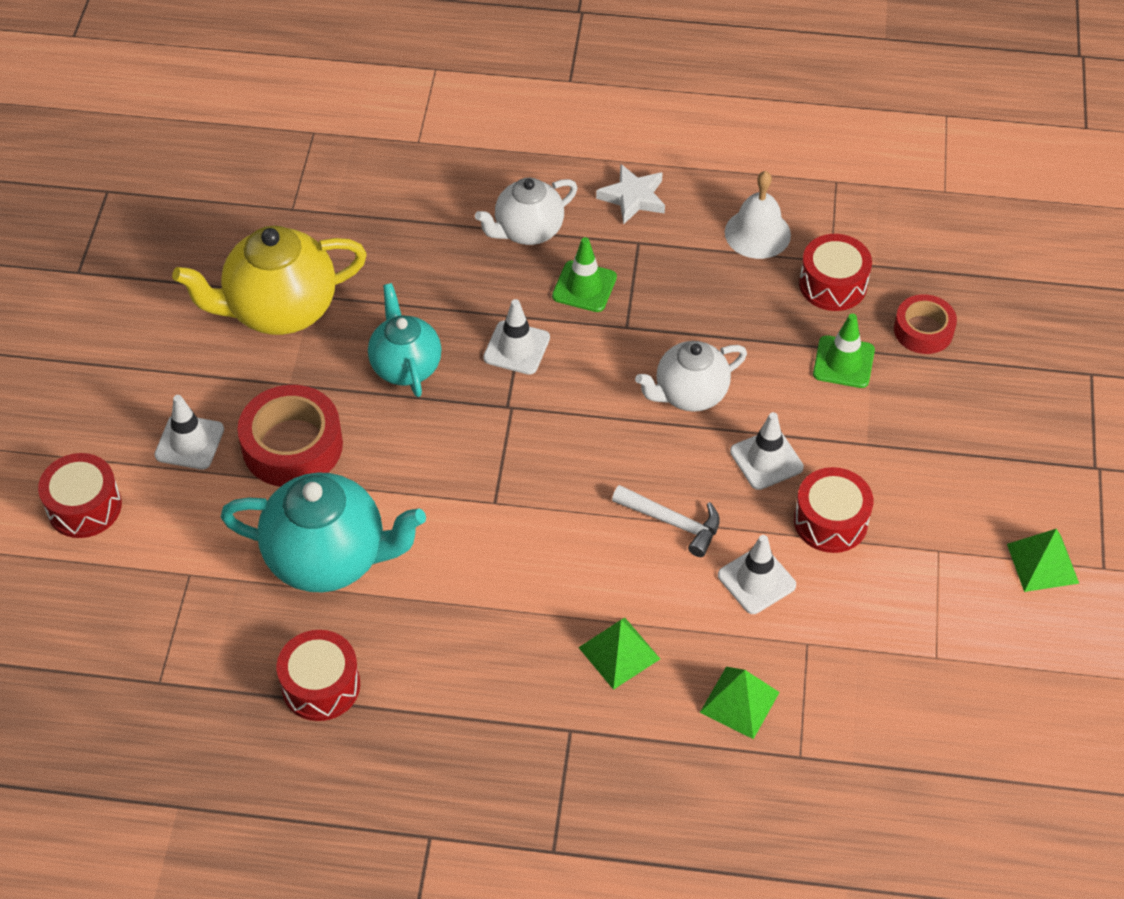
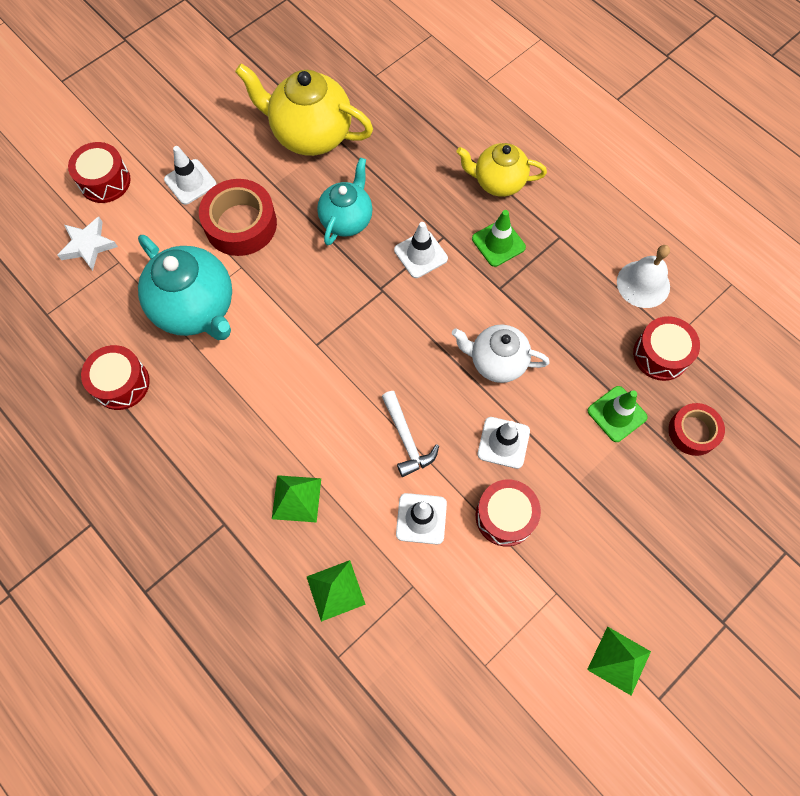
camera: 40 degrees right, 15 degrees up
white teapot [475,178,577,245] -> yellow teapot [457,143,547,197]
white star [596,164,665,225] -> white star moved to [58,217,118,271]

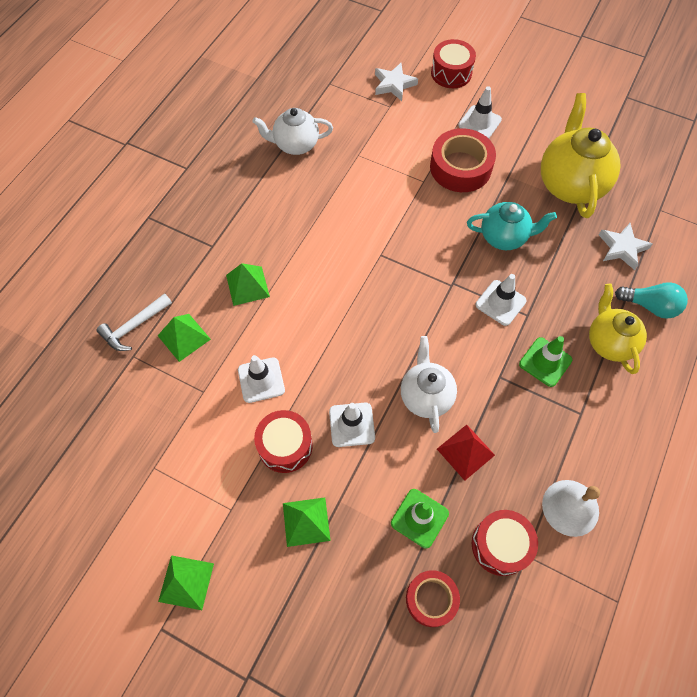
camera: 70 degrees right, 5 degrees down
red drum [81,345,150,410] -> white teapot [252,108,333,155]
turquoise teapot [138,235,232,340] -> none
white hammer [382,391,439,477] -> white hammer moved to [96,293,172,351]
none -> green pyramid [283,497,331,547]
none -> red pyramid [437,425,495,481]
none -> white star [599,223,653,270]
none -> turquoise light bulb [615,282,688,319]

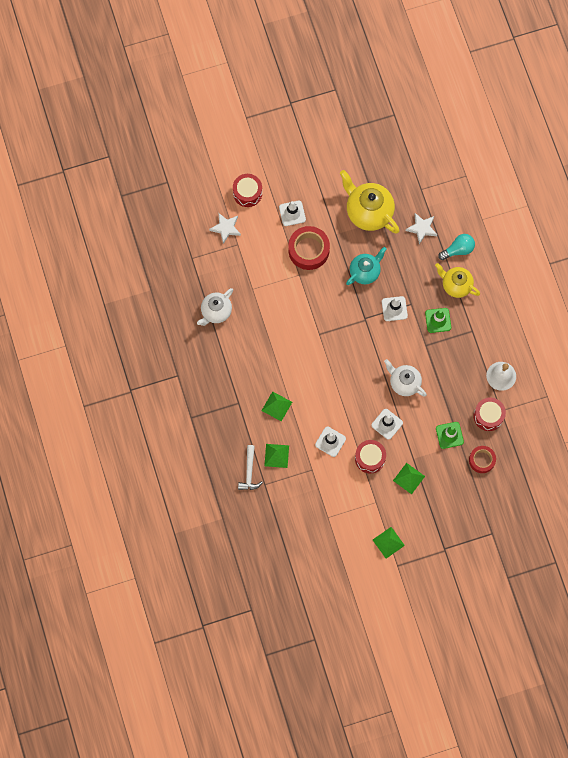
camera: 45 degrees left, 10 degrees up
red pyramid [437,425,495,481] -> none

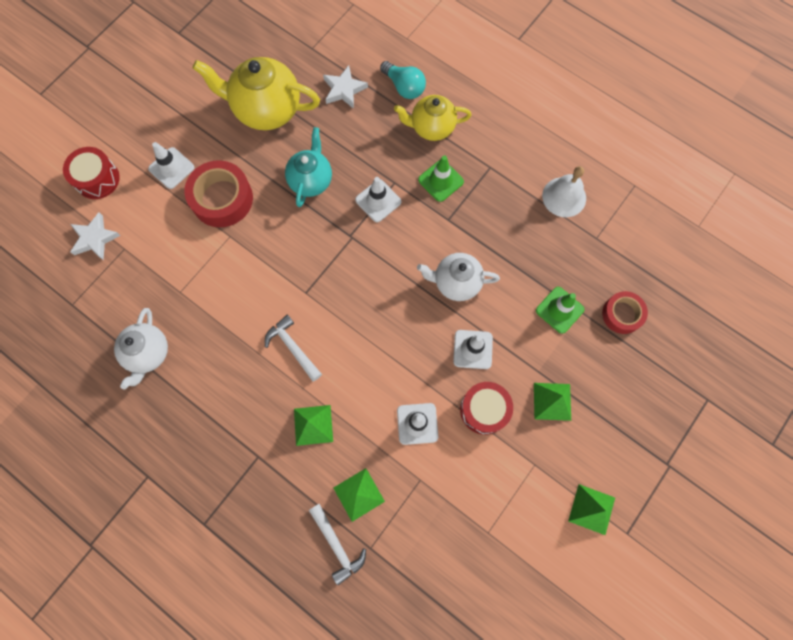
camera: 35 degrees left, 0 degrees up
turquoise light bulb [438,234,475,260] -> turquoise light bulb turned 105 degrees clockwise [380,61,426,99]
red drum [474,398,506,431] -> none
none -> white hammer [265,315,322,382]

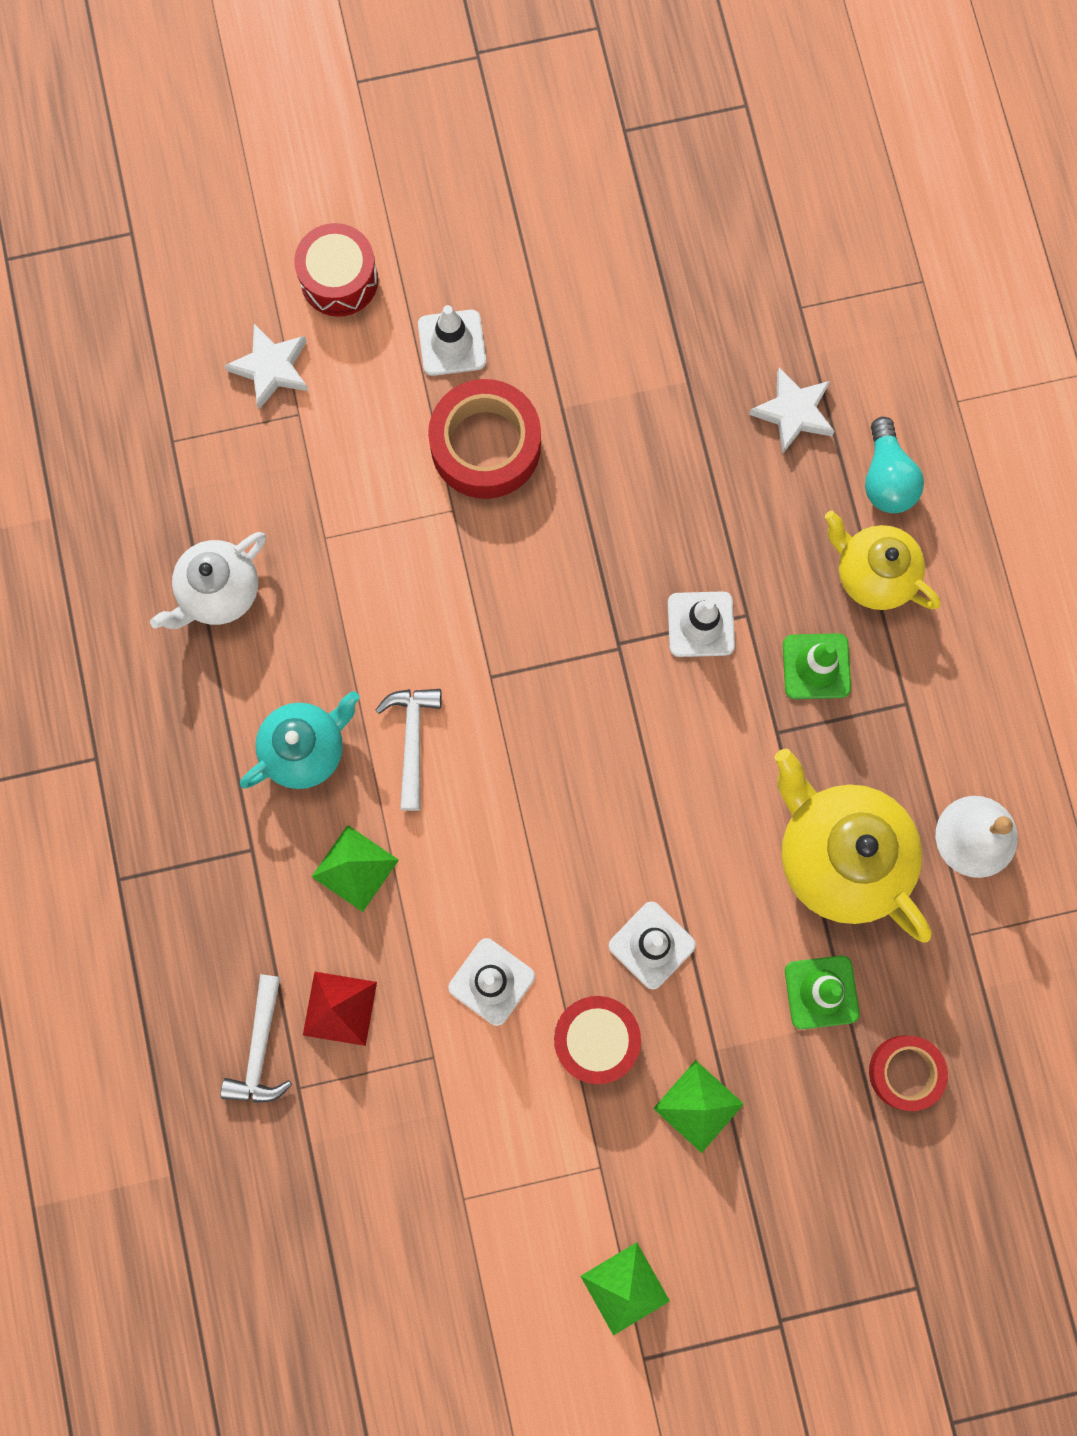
camera: 40 degrees right, 5 degrees up
yellow teapot [193,57,320,130] -> yellow teapot moved to [774,749,932,943]
turquoise teapot [285,127,332,207] -> turquoise teapot moved to [240,691,359,789]
green pyramid [334,468,385,522] -> red pyramid [303,972,377,1046]
white teapot [417,253,500,301] -> none

